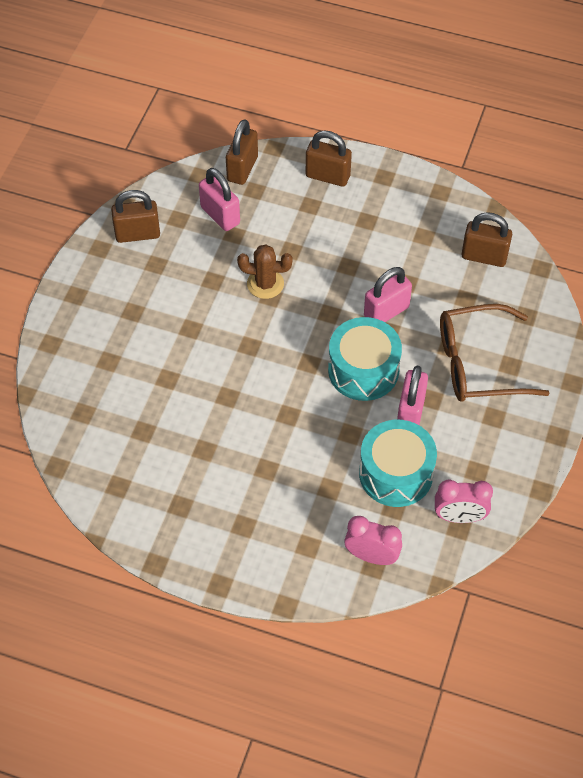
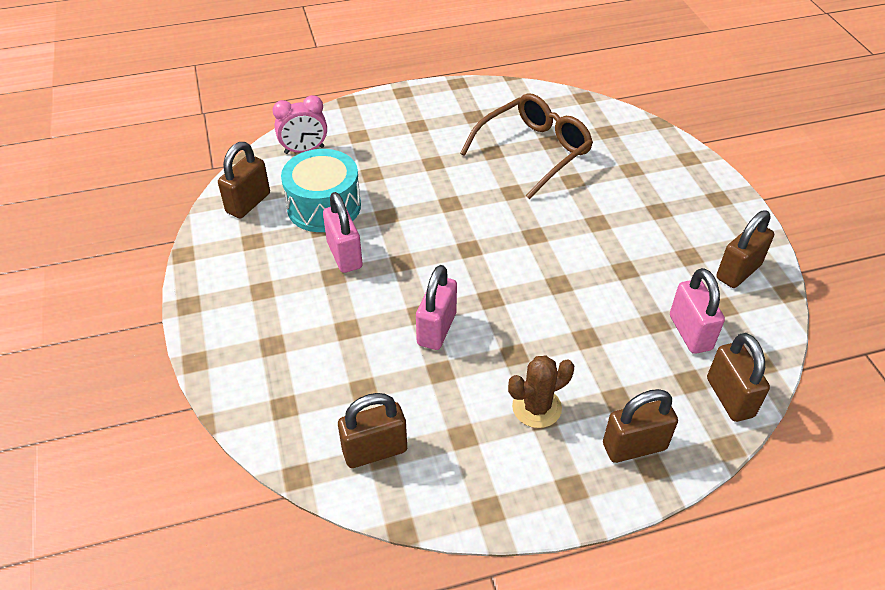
camera: 145 degrees right, 10 degrees down
pink padlock [199,168,240,231] -> pink padlock turned 60 degrees clockwise [670,268,725,354]
brown cactus [237,244,293,299] -> brown cactus moved to [508,356,574,428]
turquoise drum [328,317,402,401] -> none
pink clock [435,479,493,523] -> brown padlock [218,142,270,218]
brown glasses [440,304,550,402] -> brown glasses moved to [460,93,593,199]

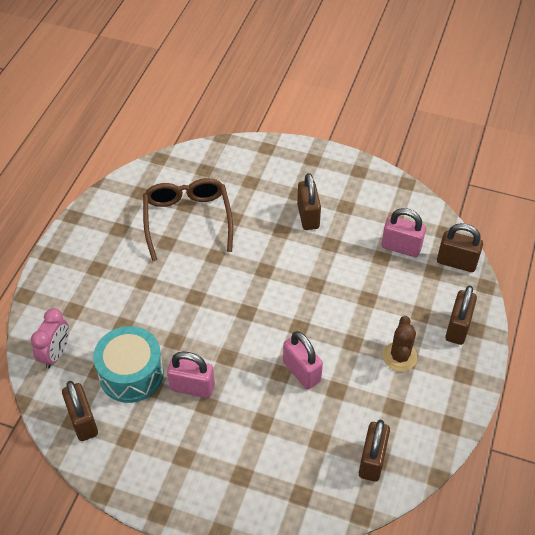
camera: 55 degrees left, 5 degrees up
brown padlock [716,211,774,288] -> brown padlock moved to [297,173,321,230]

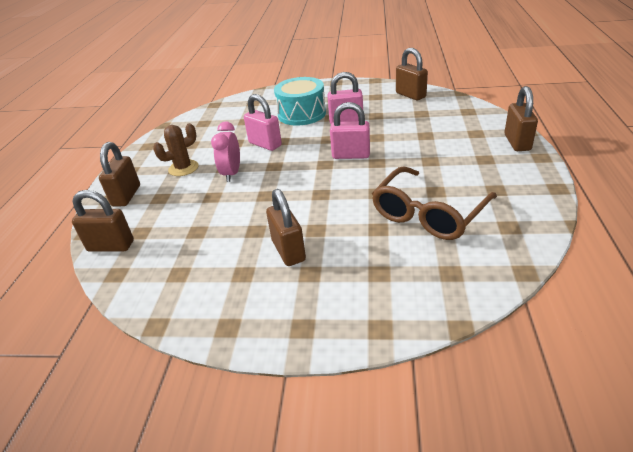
camera: 170 degrees right, 15 degrees down
pink clock [31,308,69,368] -> pink clock moved to [211,121,240,182]
turquoise drum [93,326,164,403] -> turquoise drum moved to [274,77,326,126]
brown glasses [143,178,233,261] -> brown glasses turned 60 degrees clockwise [372,166,497,240]
brown padlock [359,420,390,482] -> brown padlock moved to [504,86,538,151]
pink padlock [382,208,426,257] -> pink padlock moved to [330,102,370,159]
brown cactus [383,316,418,371] -> brown cactus turned 60 degrees clockwise [153,123,198,176]

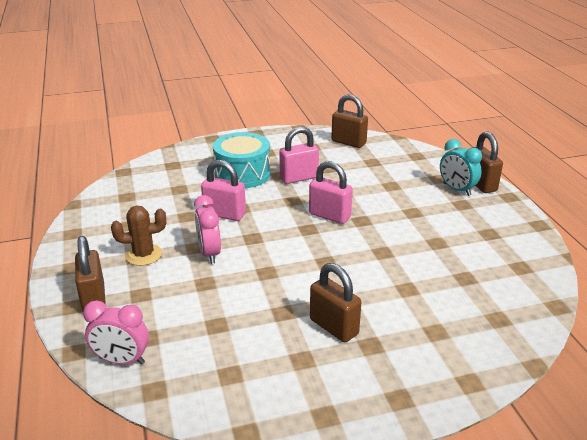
camera: 25 degrees left, 5 degrees down
brown padlock [72,190,134,252] -> pink clock [83,300,149,365]
brown cactus [153,123,198,176] -> brown cactus turned 45 degrees clockwise [111,206,166,266]
pink padlock [330,102,370,159] -> pink padlock turned 45 degrees clockwise [309,161,353,224]
brown glasses [372,166,497,240] -> none
none -> turquoise clock [440,139,482,196]

